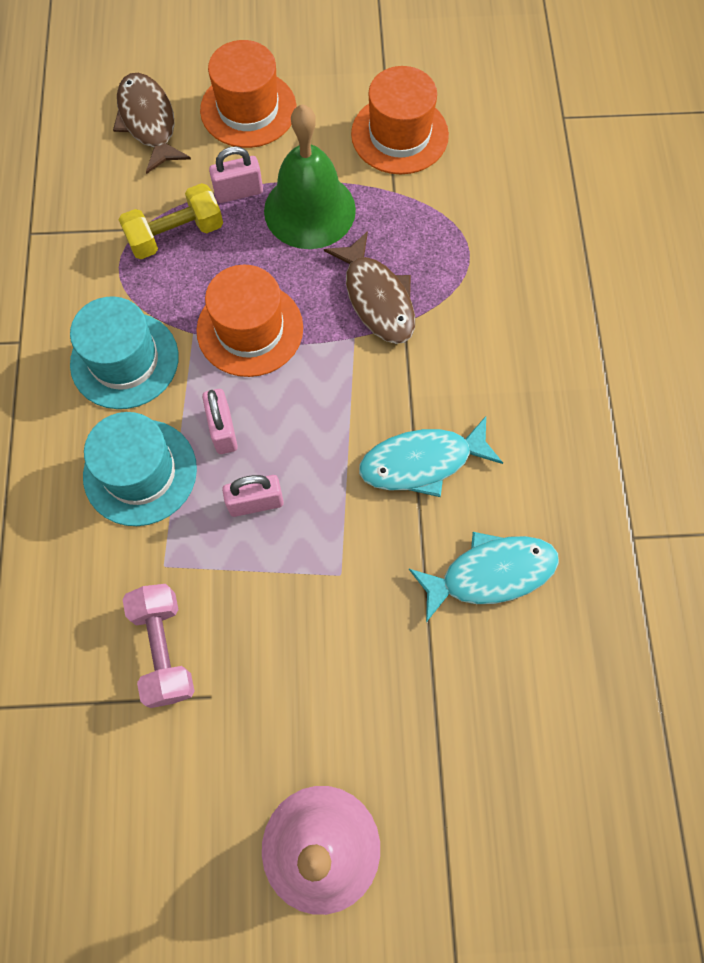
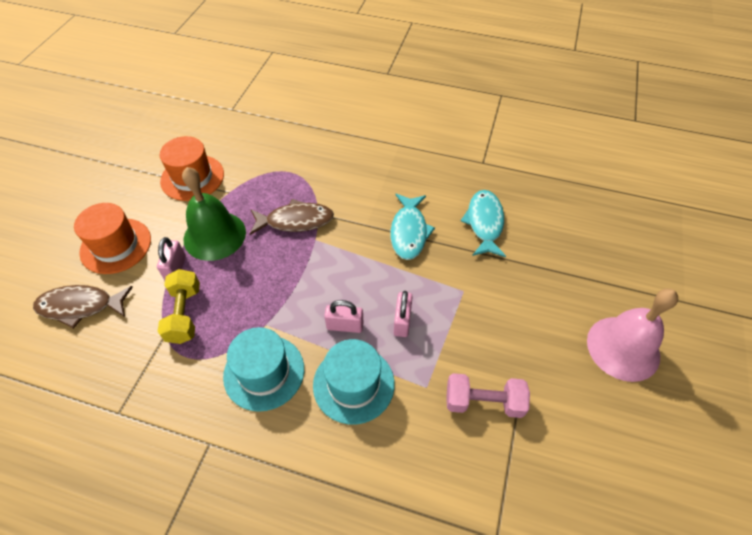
camera: 70 degrees left, 15 degrees down
orange hat [196,265,303,377] -> none

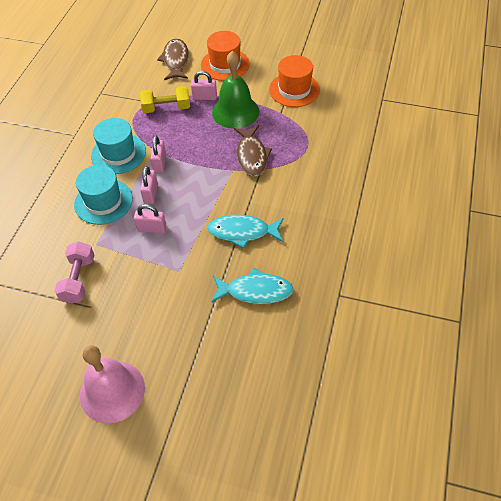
camera: 90 degrees right, 0 degrees up
none -> pink padlock [150,136,166,173]

